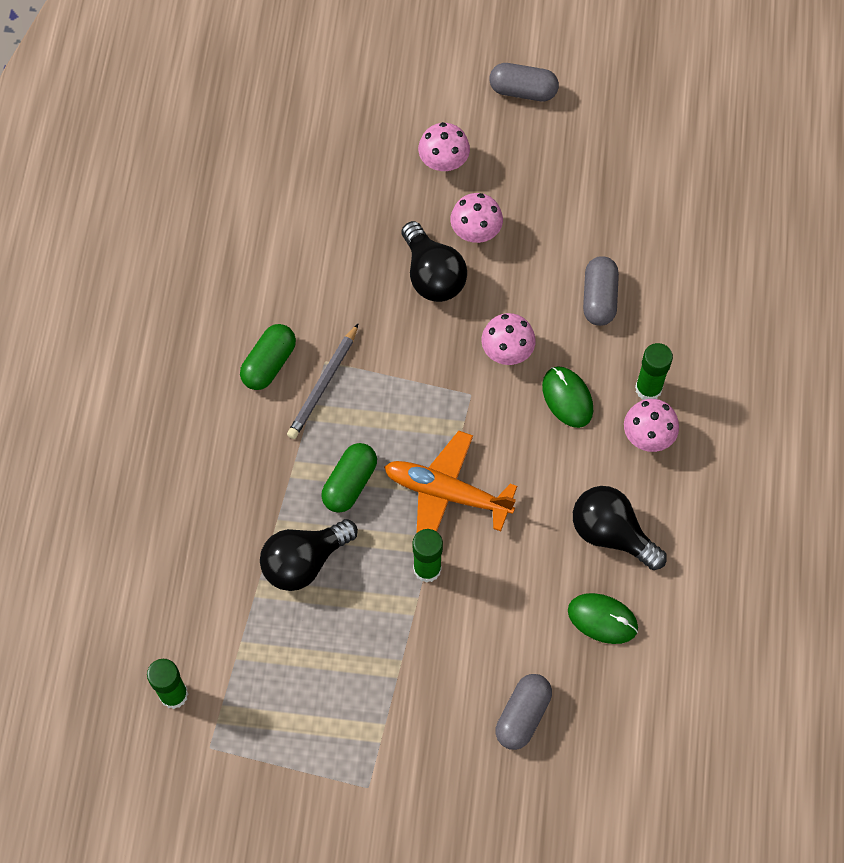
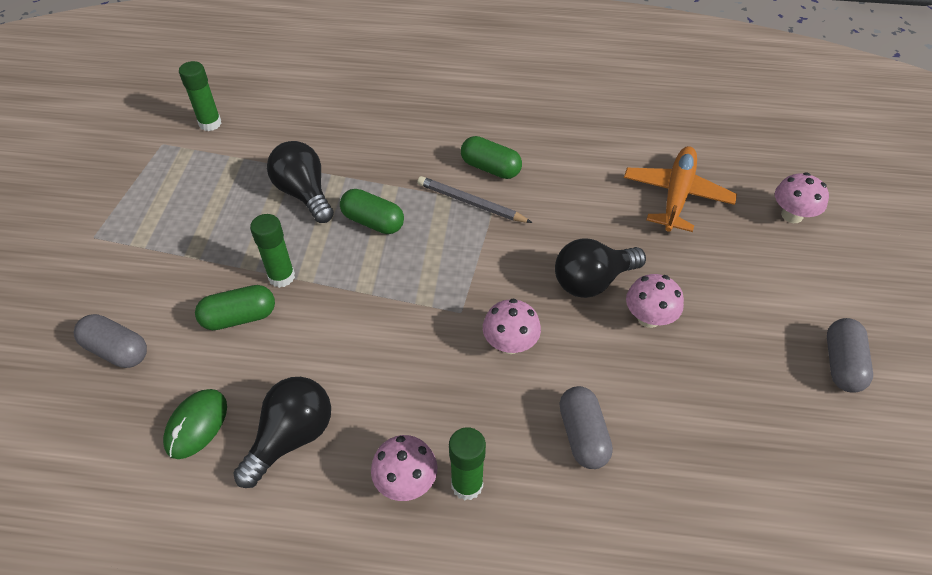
camera: 90 degrees right, 15 degrees down
orange plane [384,431,517,532] -> orange plane moved to [624,146,737,232]
pink mushroom [418,122,470,172] -> pink mushroom moved to [775,172,829,223]
green mouse [542,366,593,428] -> none
grey capsule [583,256,619,326] -> grey capsule turned 75 degrees clockwise [559,386,613,469]
none -> green capsule [195,285,275,330]

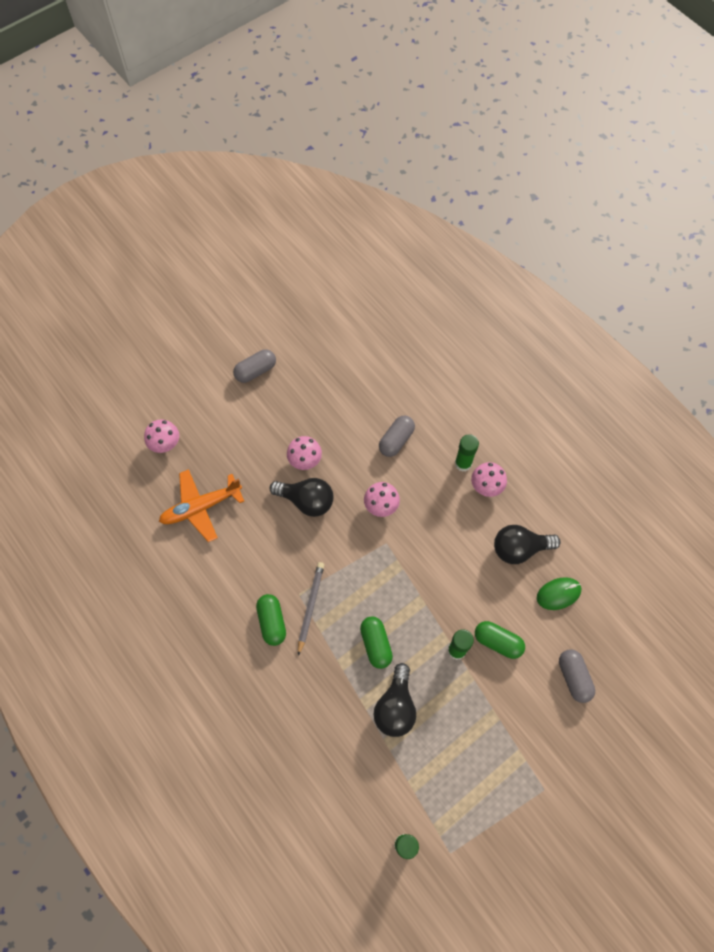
camera: 135 degrees left, 15 degrees up
grey pencil [417,176,532,223] -> grey pencil turned 150 degrees counterclockwise [298,562,324,656]

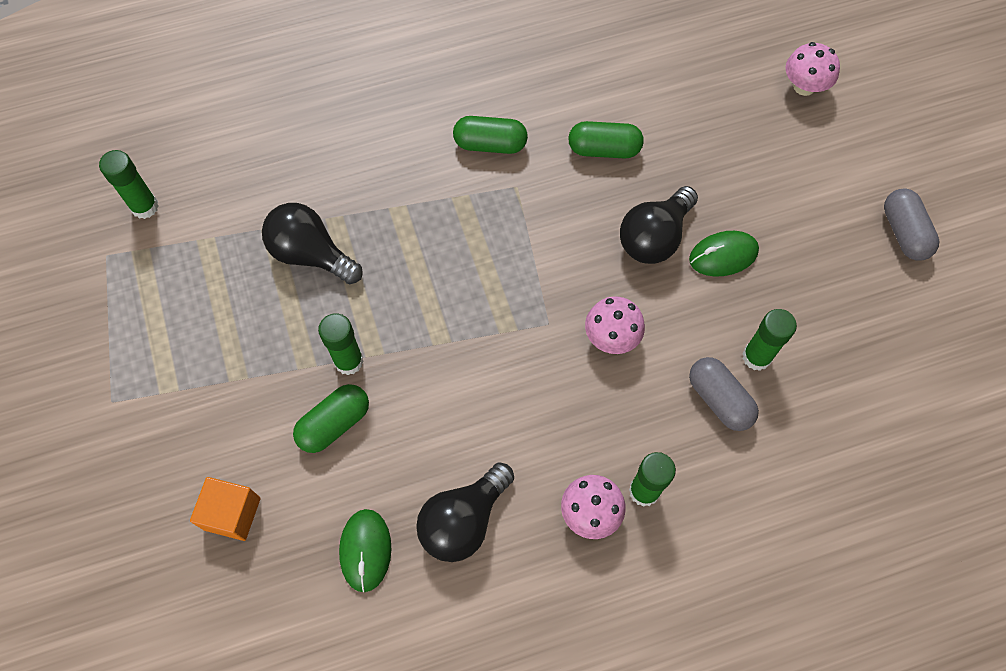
camera: 110 degrees right, 0 degrees up
orange plane [159,469,244,542] -> none
pink mushroom [287,436,322,470] -> green mouse [689,231,759,277]
grey pencil [298,562,324,656] -> none
green capsule [360,616,393,669] -> green capsule moved to [568,121,644,158]
black light bulb [494,525,561,564] -> black light bulb turned 150 degrees counterclockwise [416,463,514,562]
grey capsule [559,649,595,703] -> orange cube [190,477,260,541]
none -> green glue stick [742,309,797,371]

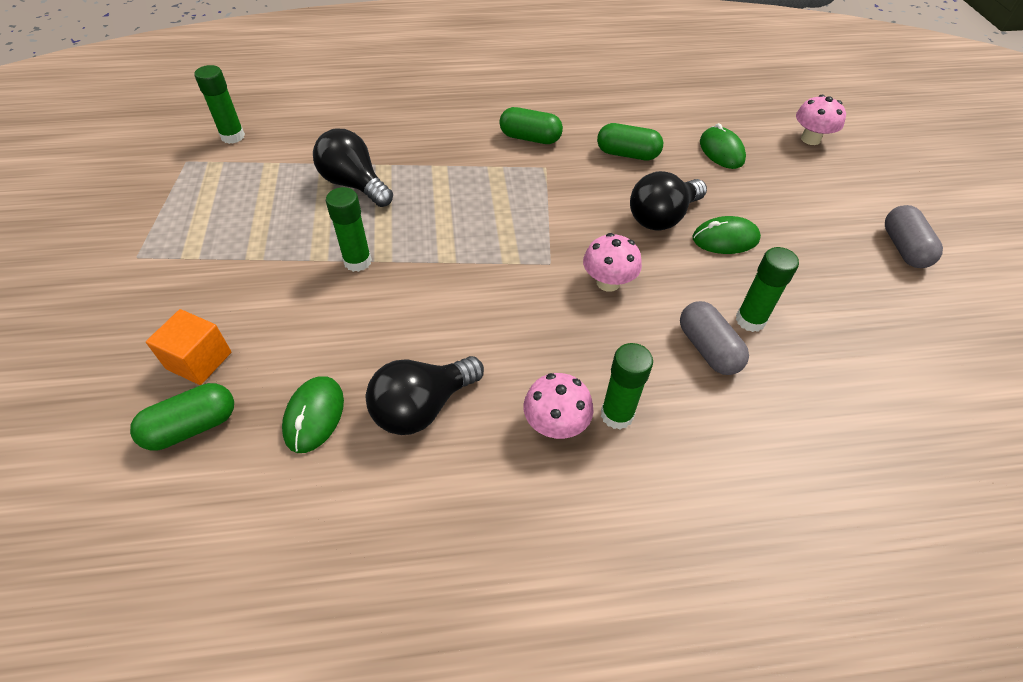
camera: 10 degrees right, 15 degrees down
green capsule [293,384,369,453] -> green capsule moved to [130,383,234,450]
none -> green mouse [700,123,746,169]

